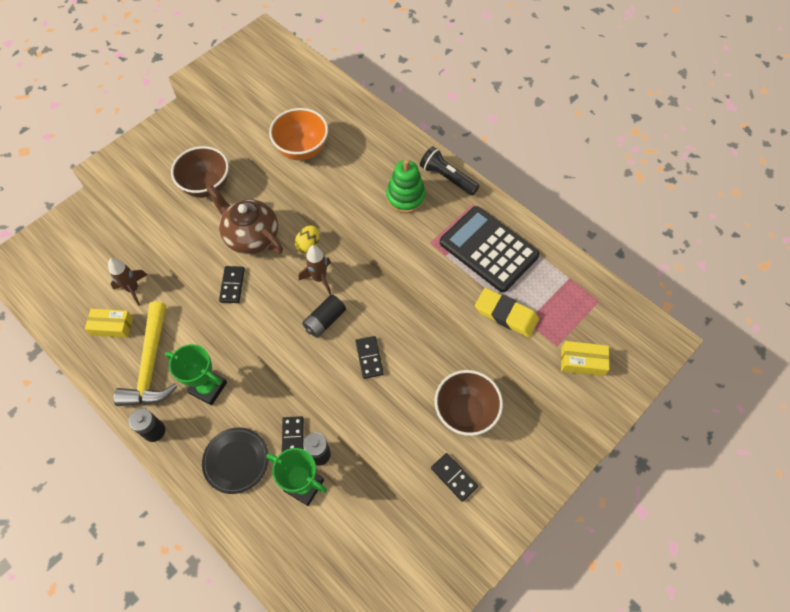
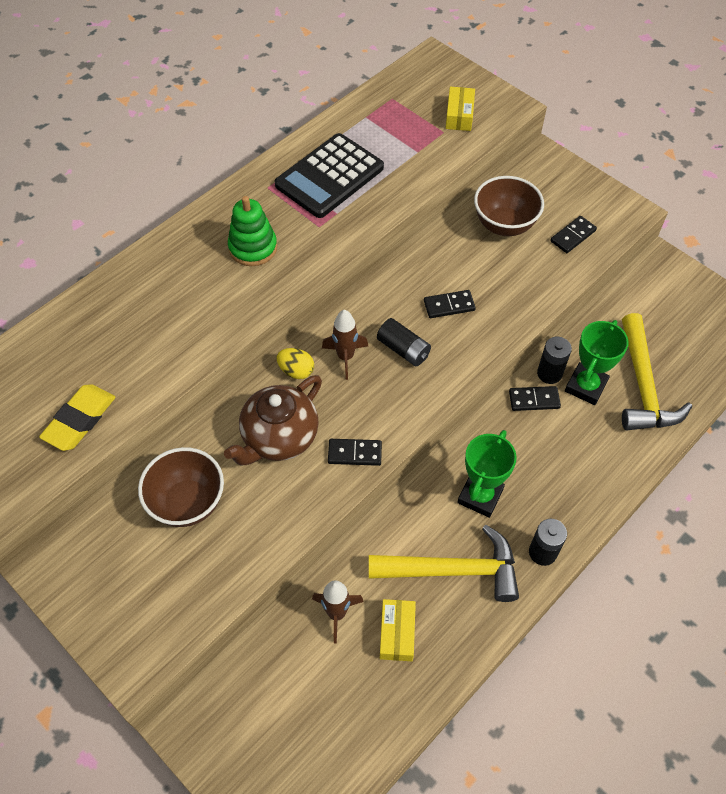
camera: 90 degrees left, 5 degrees down
black plate [202,427,269,494] -> none
orange bowl [269,108,328,160] -> none
black flashlight [420,146,479,195] -> none
yellow eraser [475,288,539,337] -> yellow eraser moved to [39,384,115,451]
none -> yellow hammer [622,313,692,431]

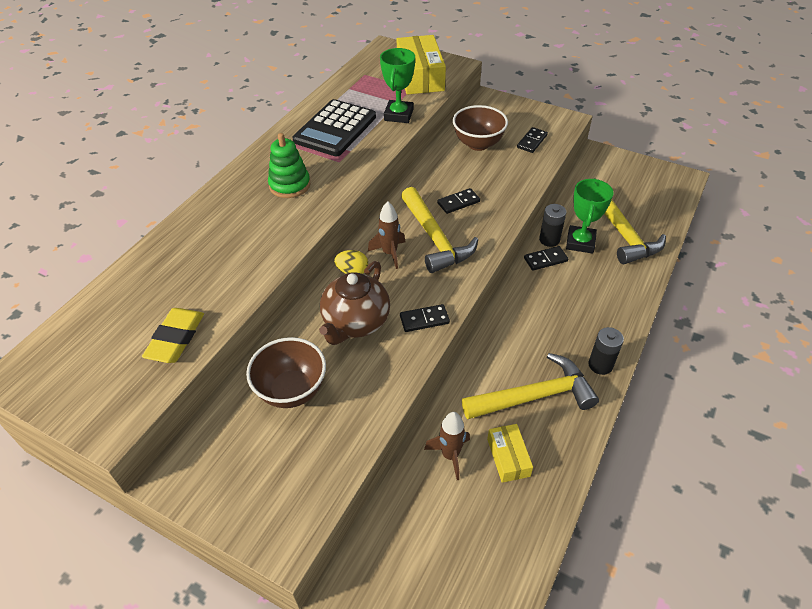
camera: 15 degrees left, 10 degrees down
black battery [377,318,431,366] -> yellow hammer [401,187,478,273]
yellow box [446,87,475,131] -> yellow box [397,35,446,95], size x1.92
green trophy [457,430,517,518] -> green trophy moved to [380,48,415,123]

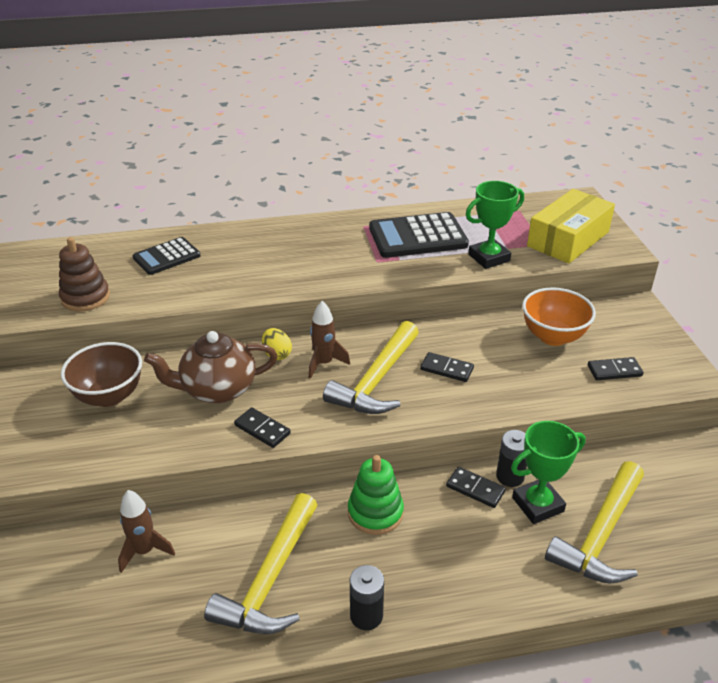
camera: 50 degrees right, 10 degrees down
yellow eraser [142,308,204,363] -> brown stacking toy [59,237,110,312]
green stacking toy [268,133,311,198] -> green stacking toy moved to [348,455,404,535]
brown bowl [453,105,508,151] -> orange bowl [522,287,596,346]
yellow hammer [462,353,599,419] -> yellow hammer turned 75 degrees clockwise [204,493,317,634]
yellow box [487,424,533,483] -> none
none -> black calculator [133,237,201,275]

